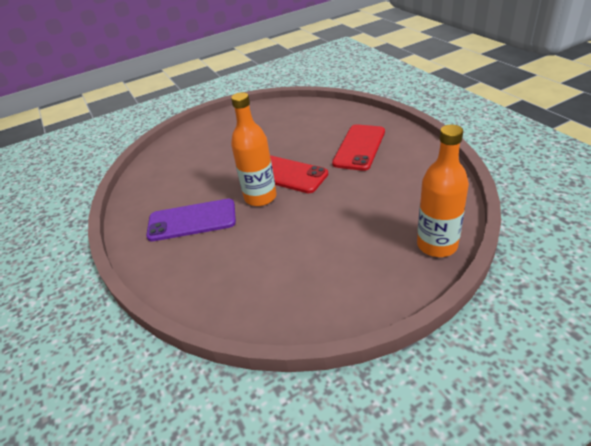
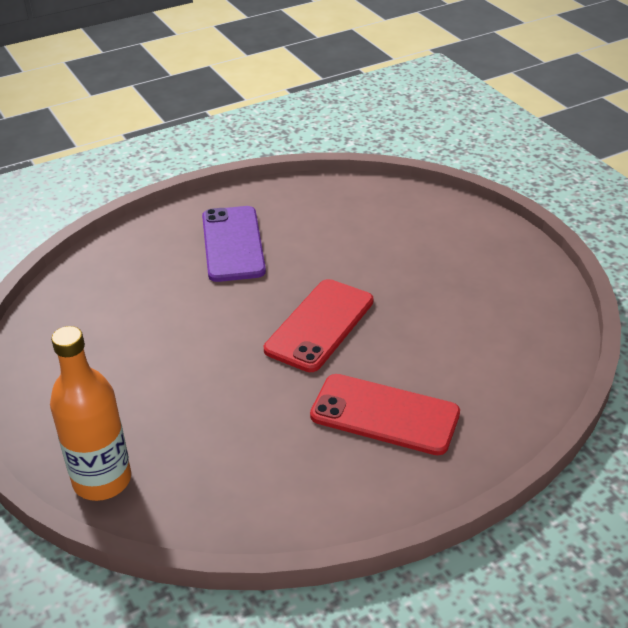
camera: 85 degrees right, 0 degrees up
orange bottle [231,92,277,206] -> none

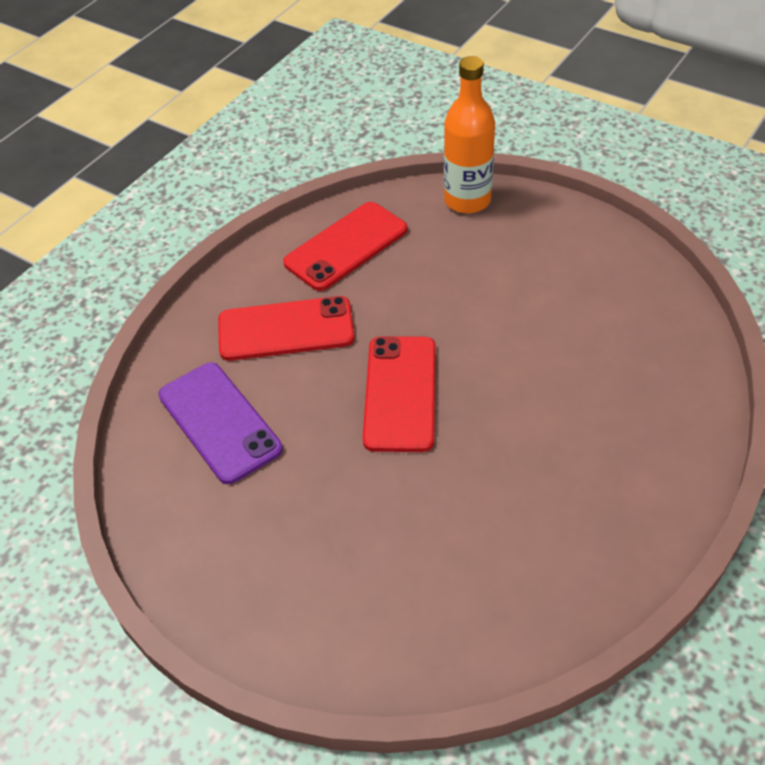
camera: 155 degrees right, 10 degrees up
purple phone [202,206,266,282] -> purple phone moved to [158,362,283,484]
none -> red phone [283,202,408,291]

